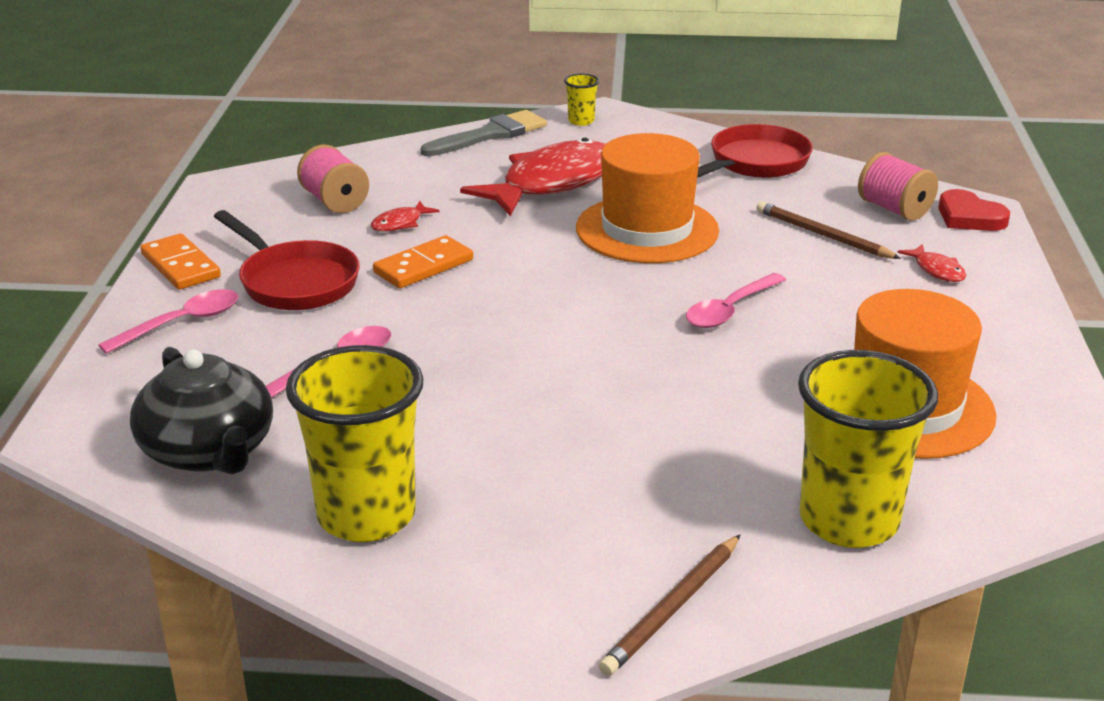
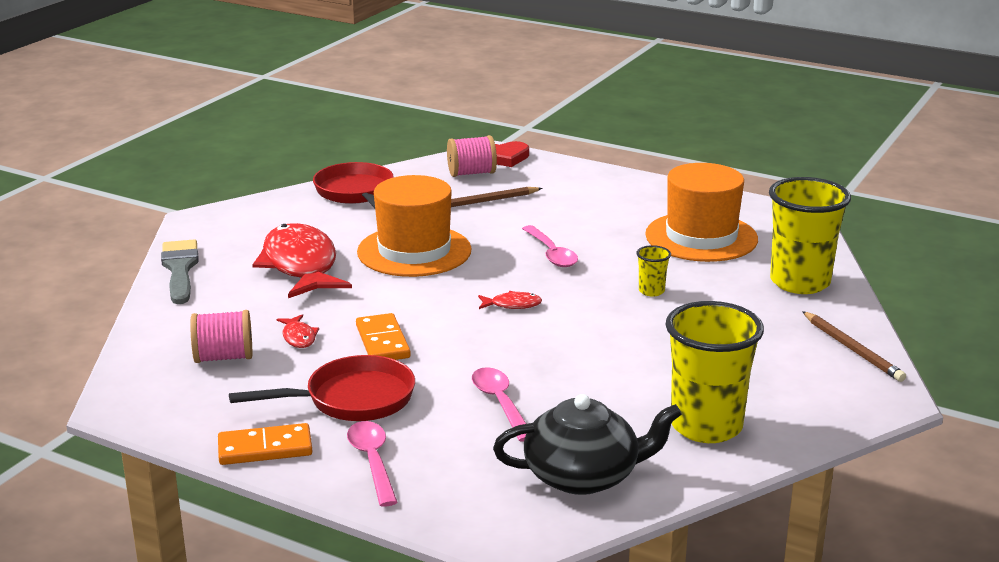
camera: 65 degrees left, 5 degrees down
yellow cup [564,74,599,126] -> yellow cup moved to [636,245,671,297]
red fish [897,244,966,282] -> red fish moved to [478,291,542,309]

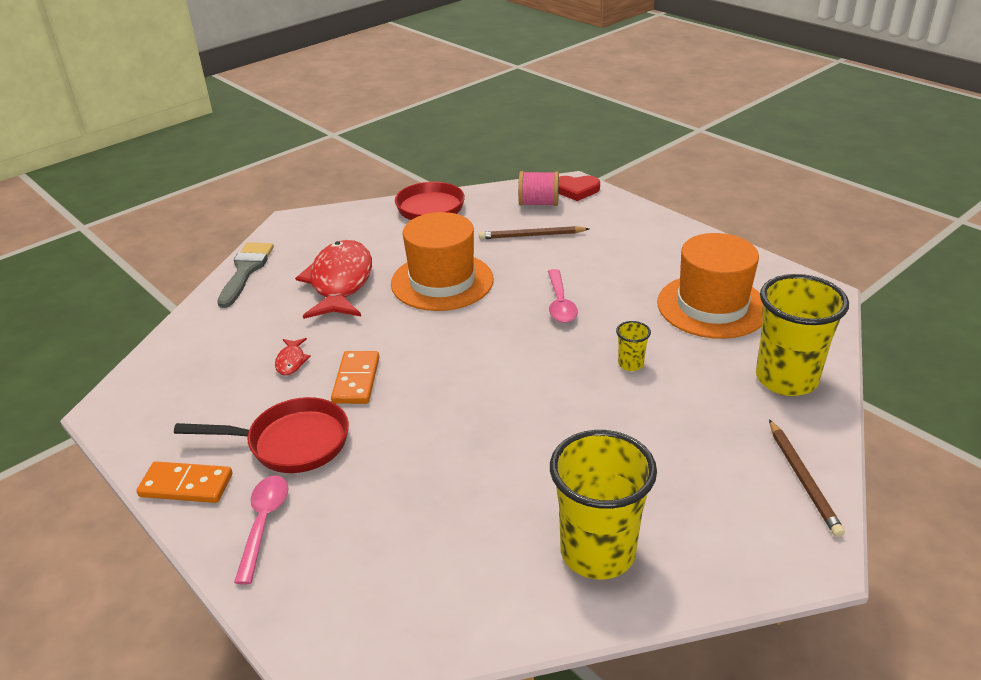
camera: 20 degrees right, 10 degrees up
pink spool [190,310,252,363] -> none
pink spoon [472,367,526,442] -> none
red fish [478,291,542,309] -> none
black teapot [493,394,682,495] -> none

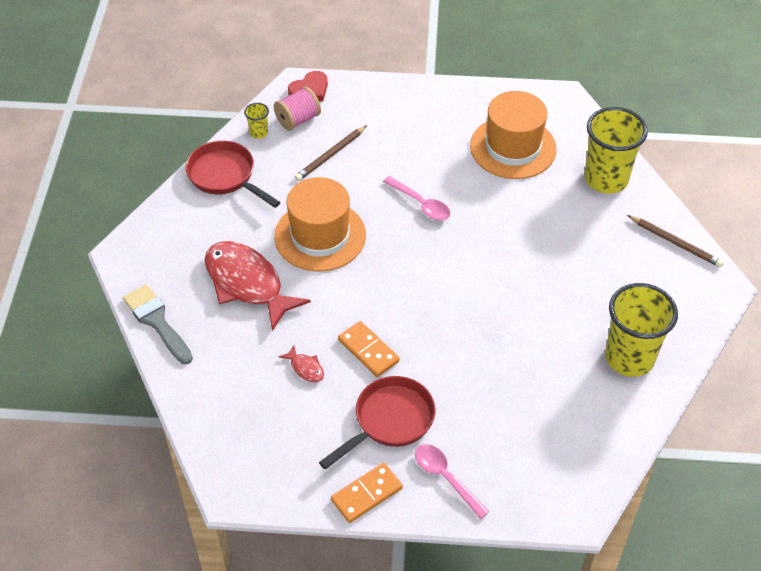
camera: 45 degrees left, 15 degrees up
yellow cup [616,321,651,371] -> yellow cup moved to [244,103,269,139]

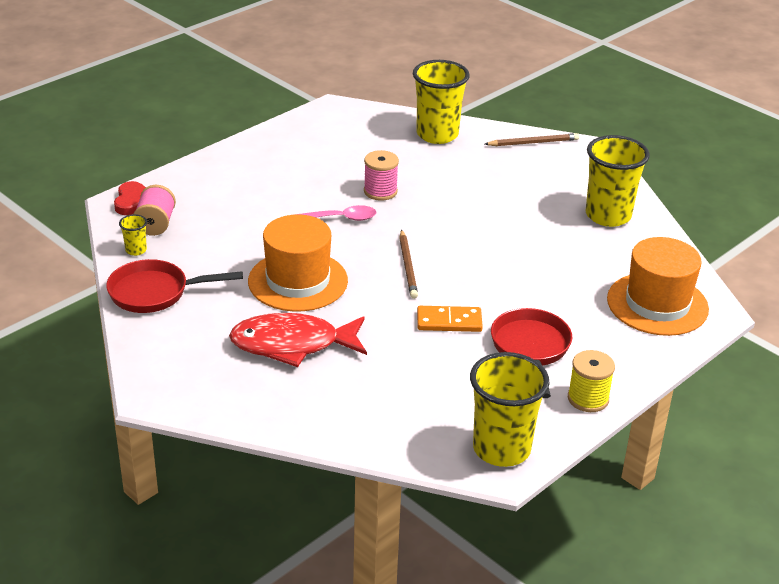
camera: 50 degrees left, 15 degrees down
grey brush [123,284,193,364] -> none
red fish [279,345,324,382] -> none
brown pencil [295,125,367,181] -> brown pencil moved to [399,229,418,299]
orange domino [331,463,403,523] -> yellow spool [568,350,615,412]
pink spoon [415,444,490,519] -> none
orange hat [470,91,557,179] -> orange hat moved to [607,237,709,336]
none -> pink spool [364,150,399,201]
none -> yellow cup [470,352,550,467]

